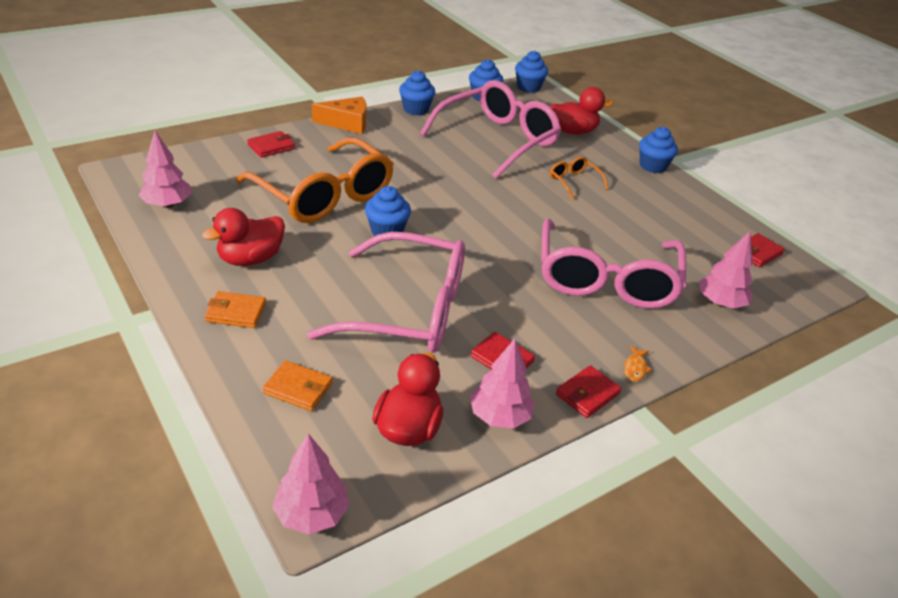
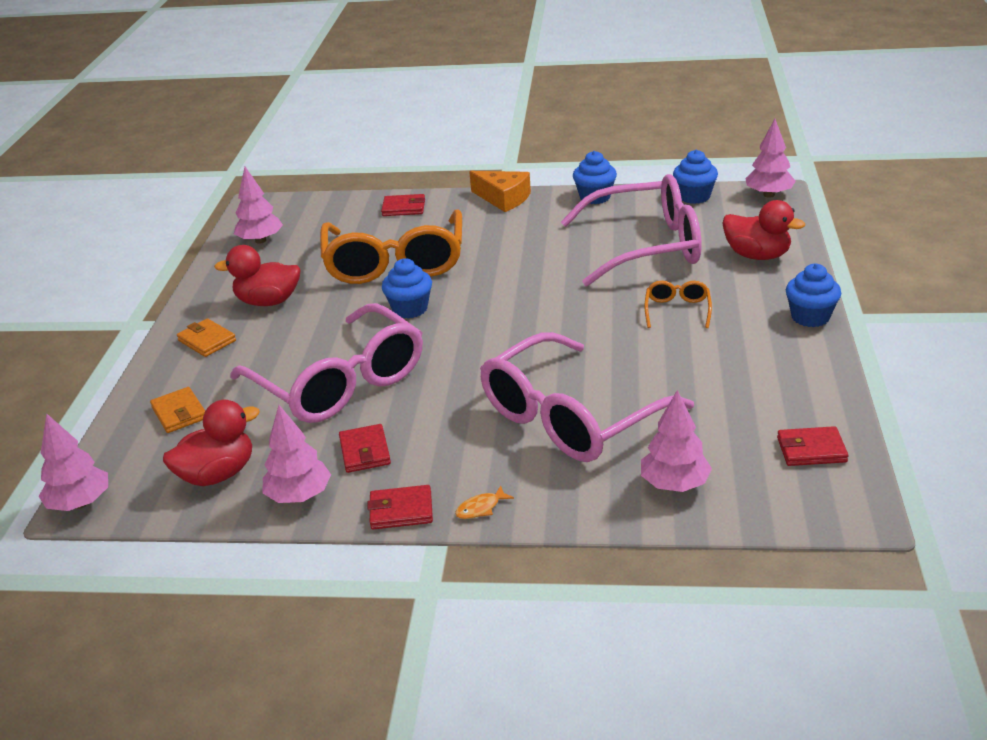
camera: 45 degrees right, 5 degrees down
blue cupcake [515,51,548,93] -> pink tree [746,119,795,198]

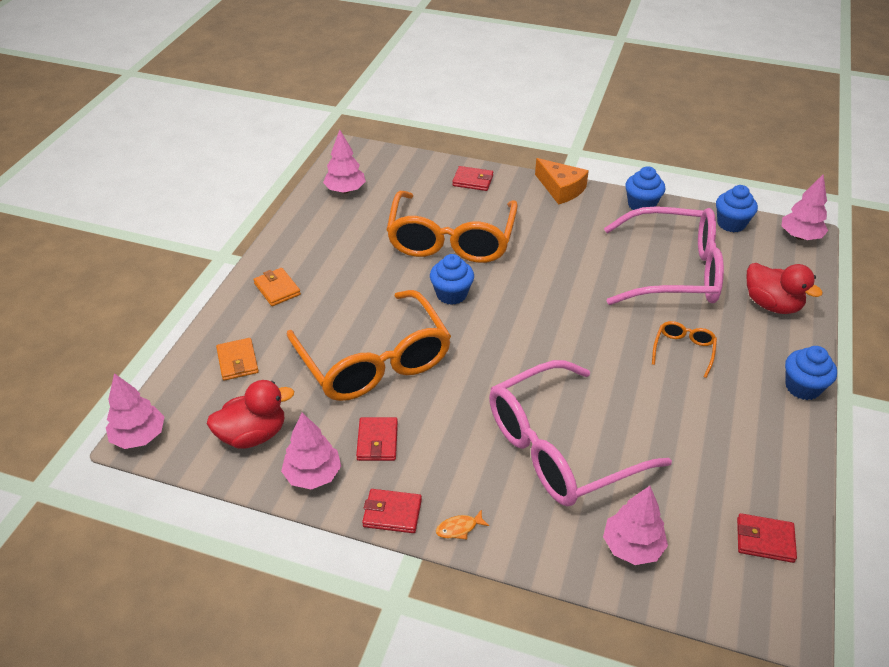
camera: 10 degrees right, 10 degrees up
red duck [214,245,300,306] -> none
pink glasses [230,303,423,423] -> orange glasses [287,290,451,401]

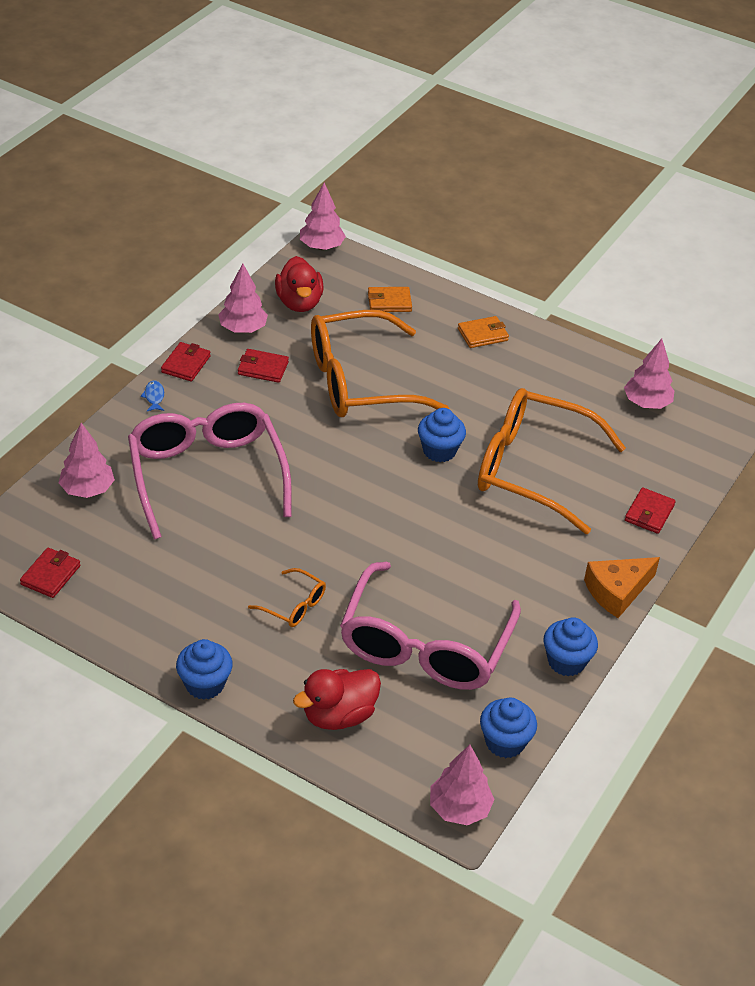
camera: 100 degrees right, 0 degrees up
orange fish [436,509,489,540] -> blue fish [141,380,164,411]

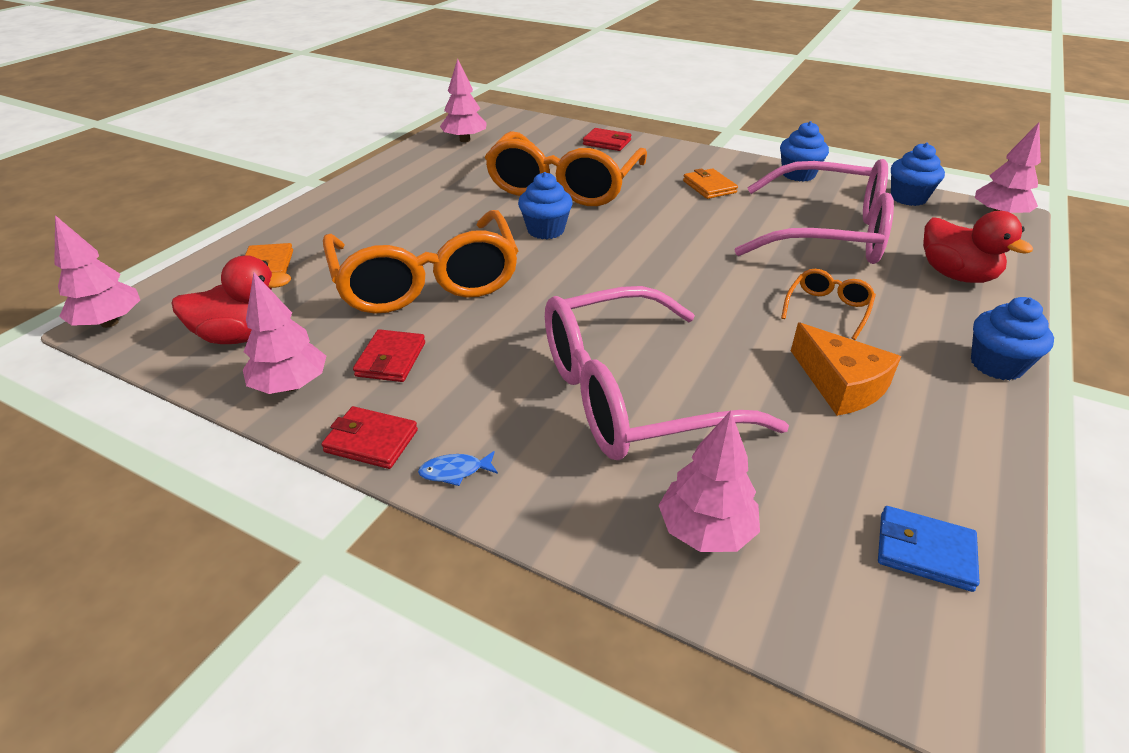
camera: 90 degrees left, 5 degrees down
red wallet [20,548,80,598] -> blue wallet [878,506,980,592]
orange wallet [458,316,509,348] -> orange wallet moved to [683,168,738,199]
orange cheese [584,557,660,618] -> orange cheese moved to [791,323,901,416]

